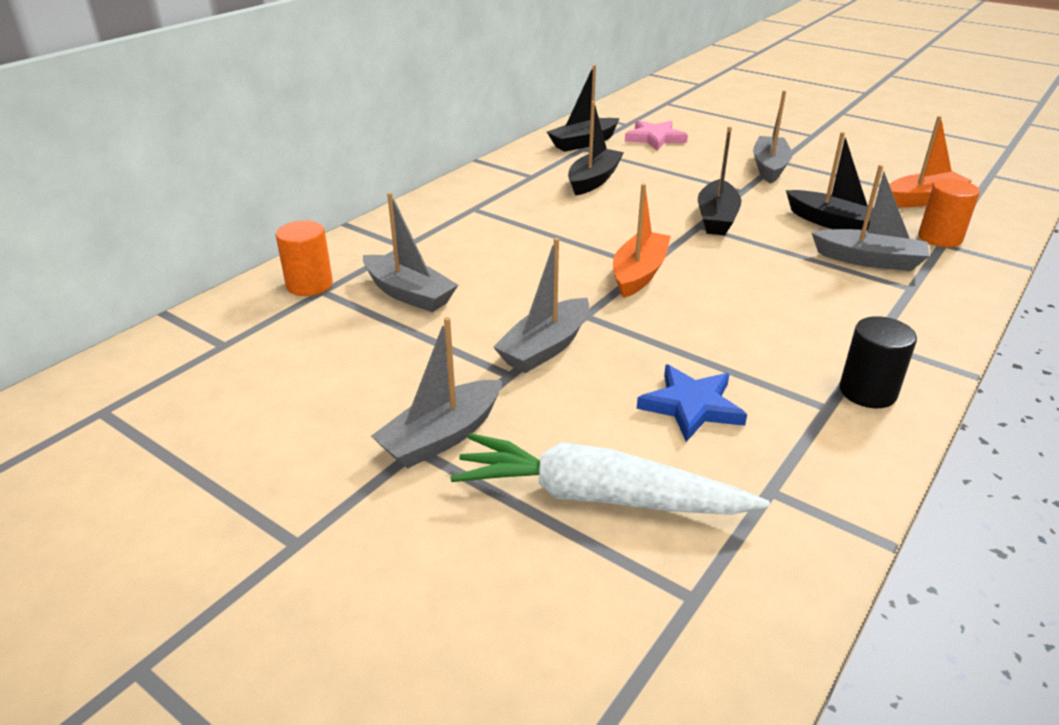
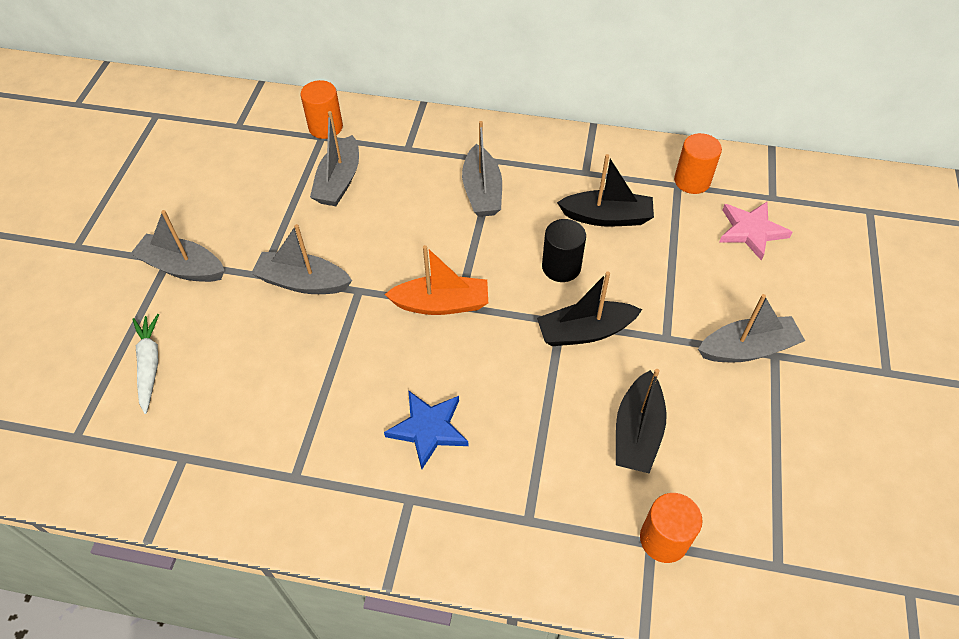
camera: 65 degrees right, 20 degrees up
white carrot [450,433,770,515] -> white carrot [132,314,159,414], size x0.57
black boat [547,65,620,152] -> orange cylinder [674,133,722,194]
blue star [636,365,747,442] -> blue star moved to [384,390,468,469]
grey boat [812,165,930,271] -> grey boat moved to [462,121,502,217]
black cylinder [839,316,917,408] -> black cylinder moved to [542,219,586,282]
orange boat [889,116,972,207] -> none

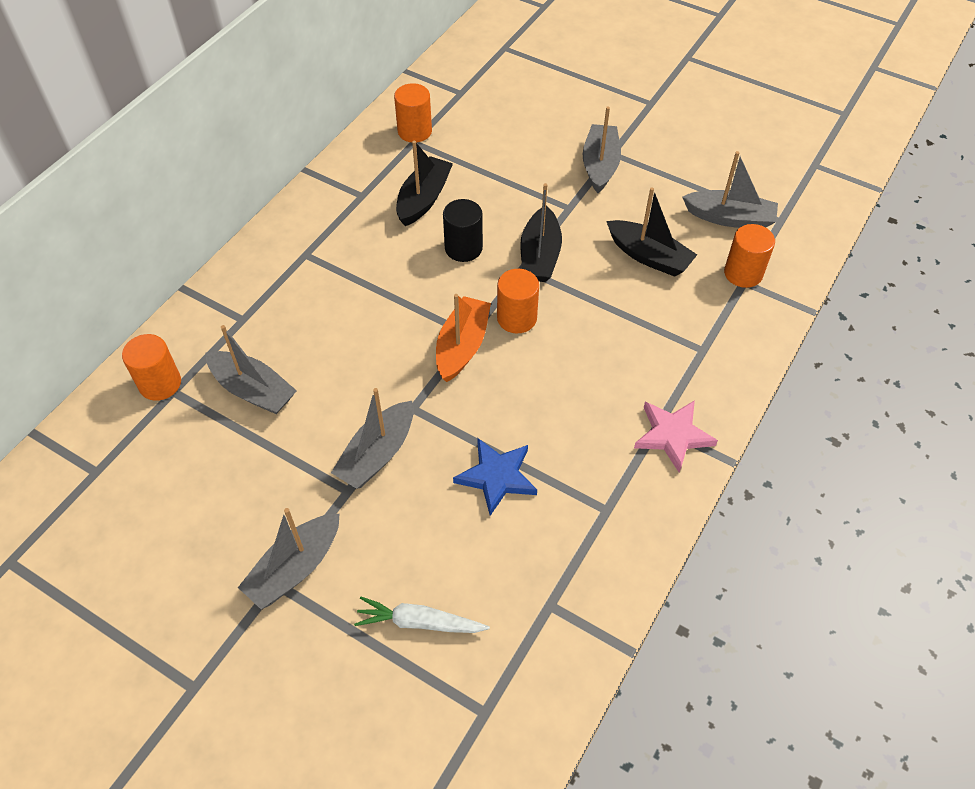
camera: 70 degrees left, 0 degrees up
blue star [384,390,468,469] -> blue star moved to [453,438,537,516]
grey boat [462,121,502,217] -> grey boat moved to [682,151,778,228]
pink star [719,202,792,261] -> pink star moved to [634,400,718,472]
none -> orange cylinder [497,269,539,333]

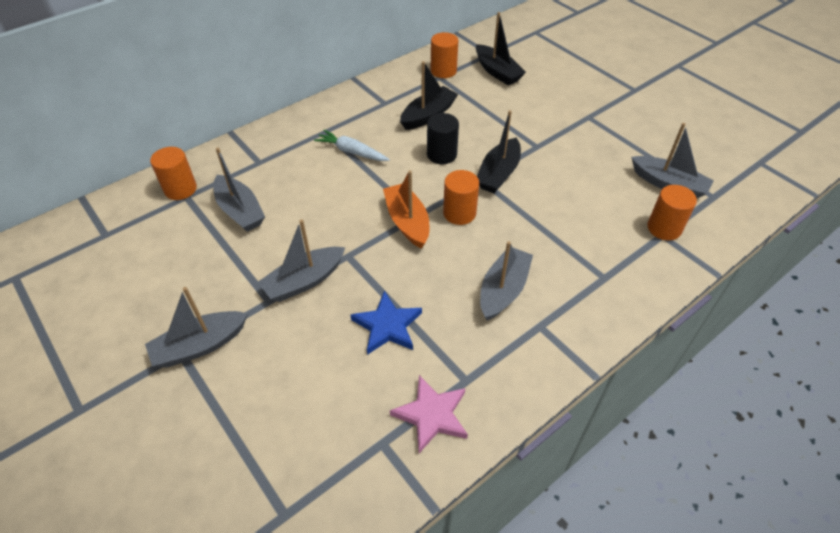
camera: 20 degrees right, 5 degrees down
white carrot [354,596,490,633] -> white carrot moved to [314,130,390,161]
orange boat [436,294,491,382] -> orange boat turned 60 degrees counterclockwise [383,170,429,249]
grey boat [583,107,621,193] -> grey boat moved to [480,241,533,321]
black boat [606,187,697,277] -> black boat moved to [476,12,526,85]
pink star [634,400,718,472] -> pink star moved to [390,375,468,453]

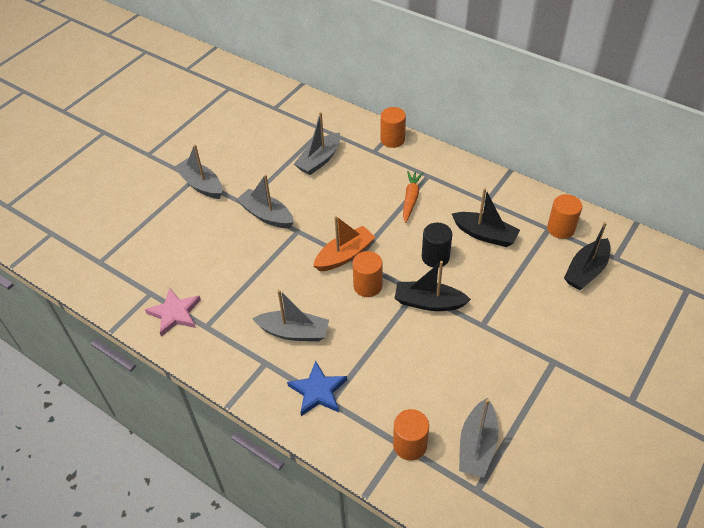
camera: 75 degrees right, 0 degrees up
orange cylinder [150,147,197,200] -> orange cylinder moved to [381,107,406,148]
white carrot [314,130,390,161] -> orange carrot [403,171,423,223]
blue star [351,291,422,355] -> blue star moved to [287,361,347,416]

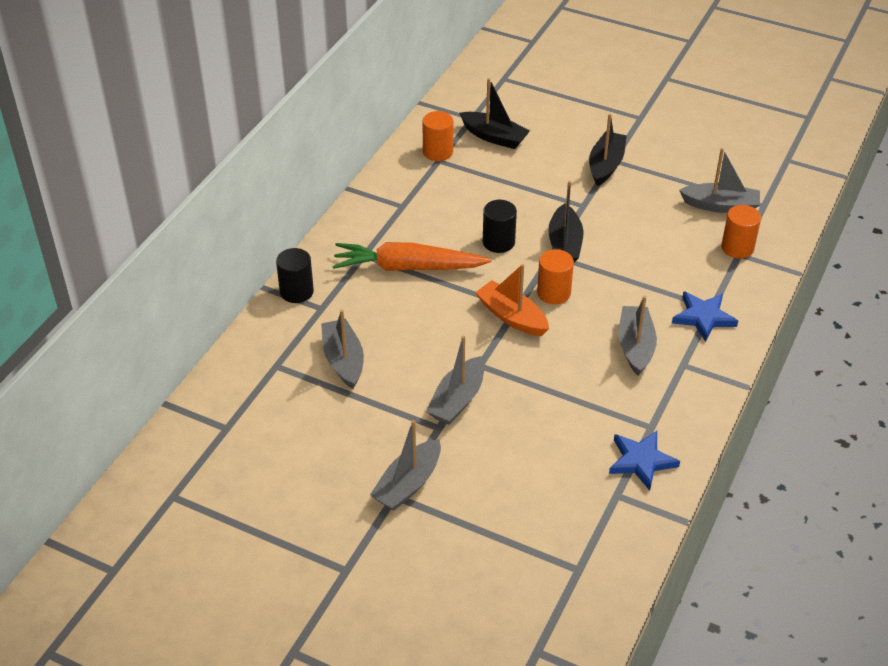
camera: 100 degrees left, 5 degrees down
pink star [145,287,201,337] -> blue star [609,431,680,491]
grey boat [294,112,340,175] -> grey boat turned 135 degrees counterclockwise [321,310,364,389]
orange cylinder [381,107,406,148] -> black cylinder [276,248,314,303]
orange carrot [403,171,423,223] -> orange carrot [332,242,491,271], size x1.74
black boat [452,188,520,247] -> black boat moved to [589,114,627,186]

